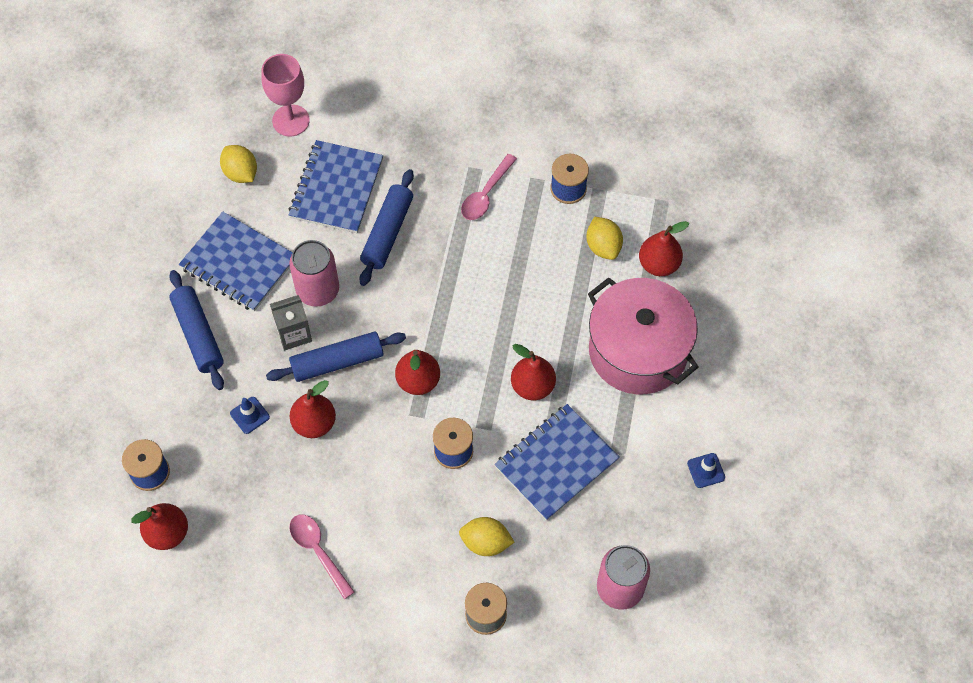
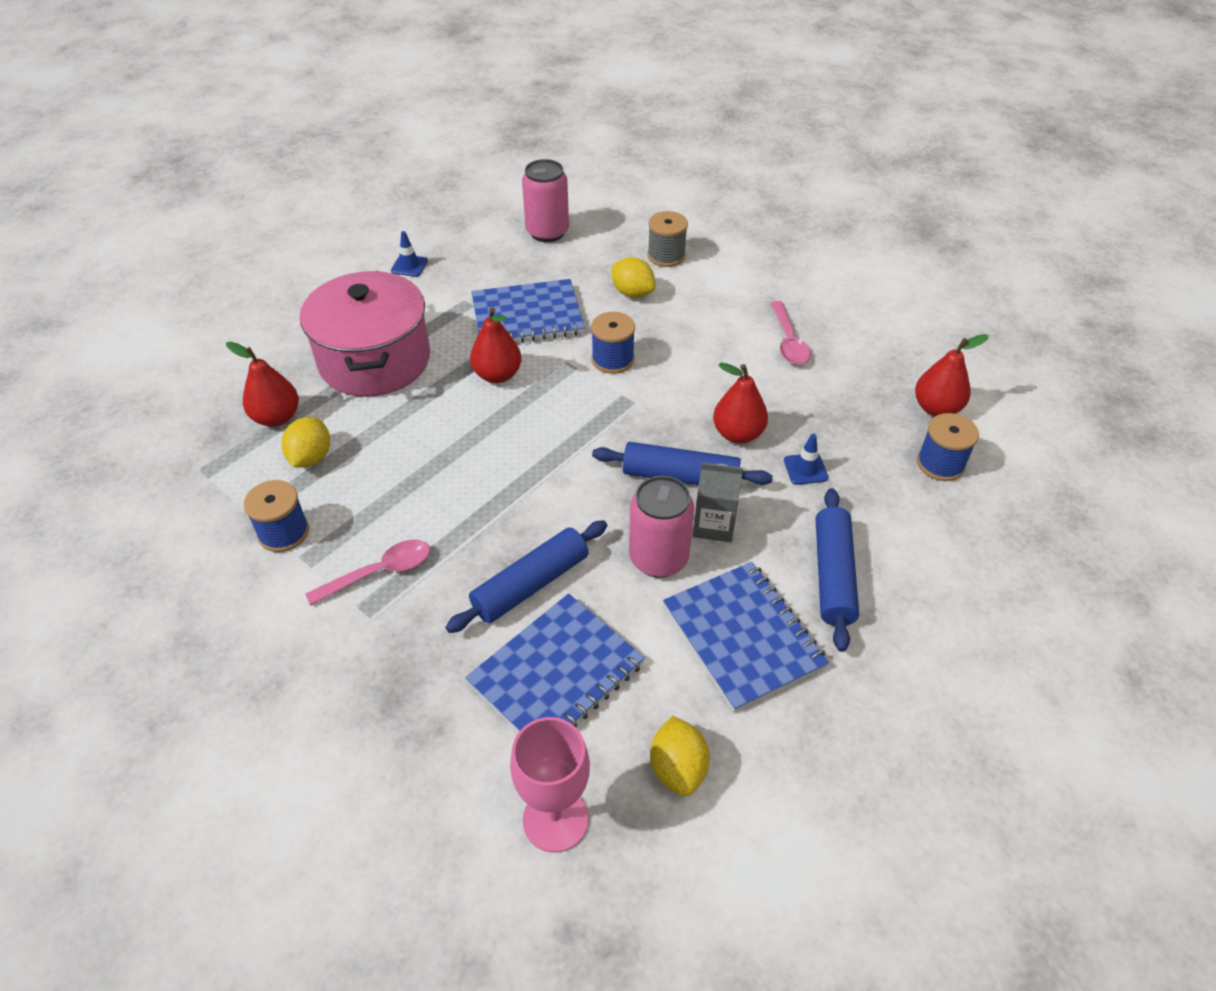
camera: 150 degrees left, 15 degrees down
red pear [395,350,440,395] -> none

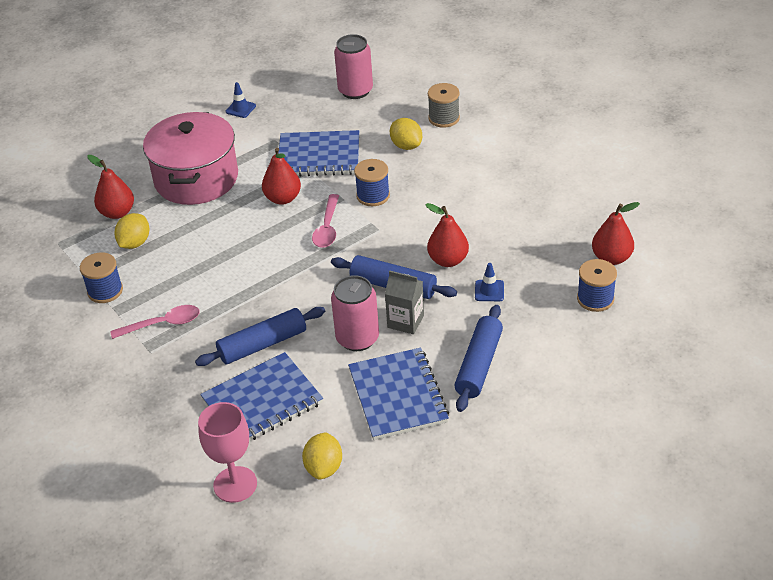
camera: 15 degrees right, 5 degrees down
pink spoon [771,301,811,365] -> pink spoon moved to [312,194,339,248]

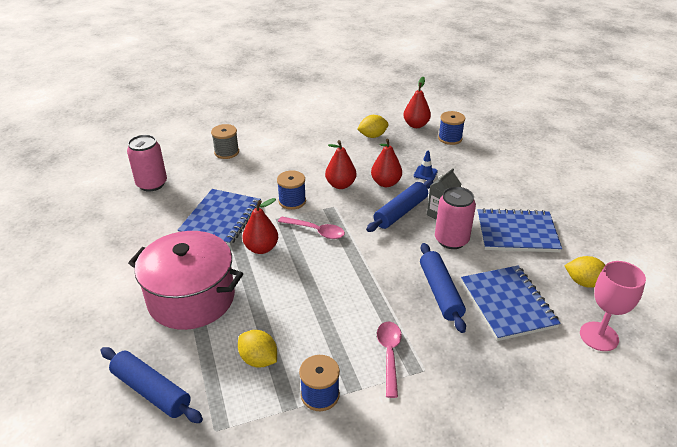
camera: 75 degrees left, 5 degrees down
red pear [87,155,134,219] -> red pear moved to [325,140,356,189]
blue traffic cone [226,82,256,118] -> none
yellow lemon [390,118,422,150] -> yellow lemon moved to [357,115,388,138]
blue rolling pin [454,305,503,412] -> blue rolling pin moved to [101,347,203,423]

